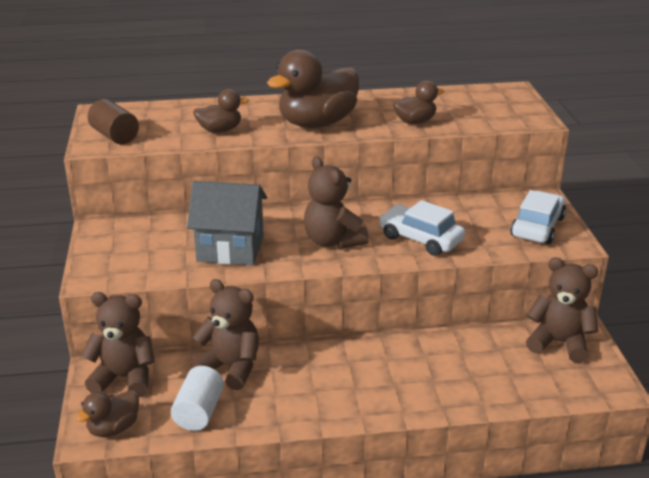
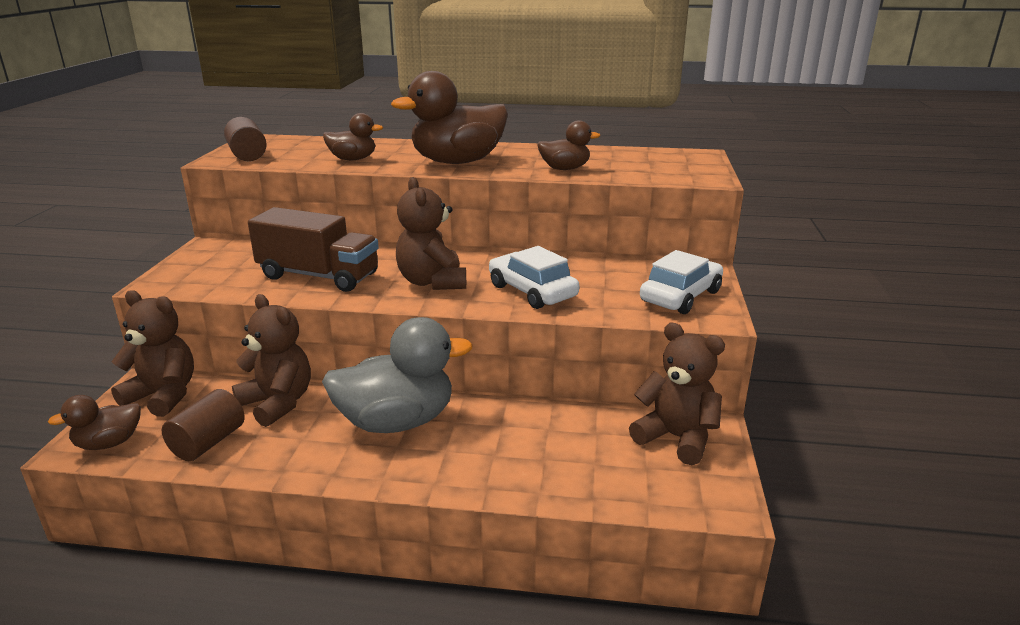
camera: 15 degrees right, 5 degrees down
white cylinder [171,366,224,431] -> brown cylinder [162,389,245,461]
grey house [187,181,267,265] -> brown truck [248,207,379,292]
none -> grey duck [322,317,473,433]

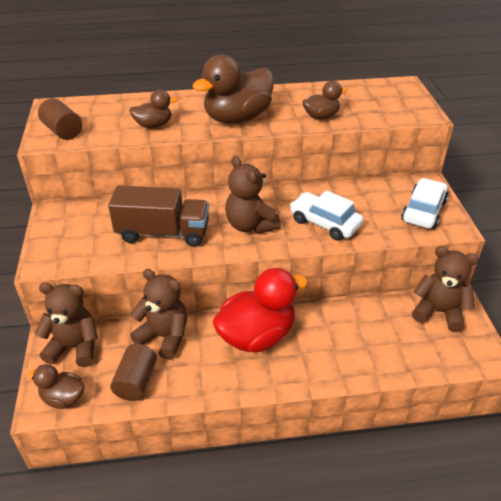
camera: 15 degrees left, 15 degrees up
brown duck [48,395,141,450] -> brown duck turned 60 degrees clockwise [27,364,85,409]
grey duck [322,317,473,433] -> red duck [212,268,308,353]

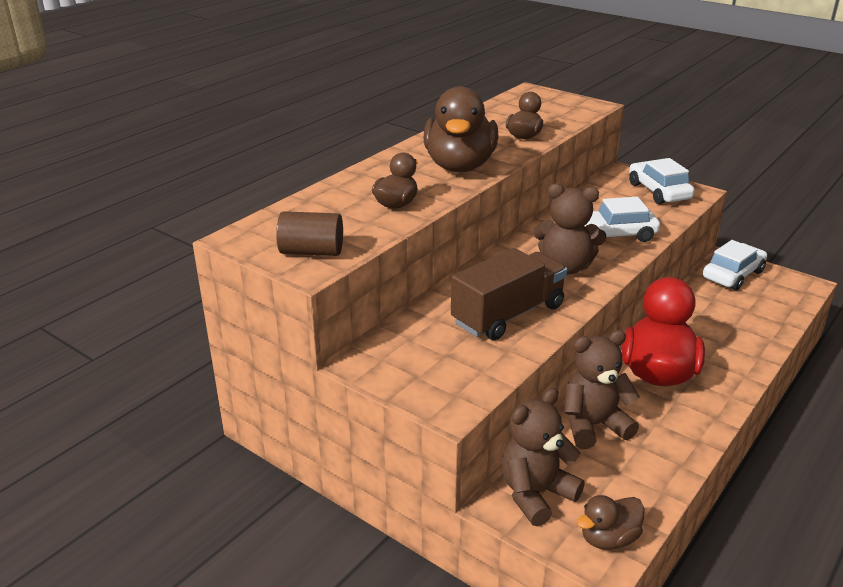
camera: 45 degrees left, 10 degrees down
brown cylinder [110,344,157,401] -> none
brown teddy bear [412,246,479,332] -> white car [703,240,767,290]

